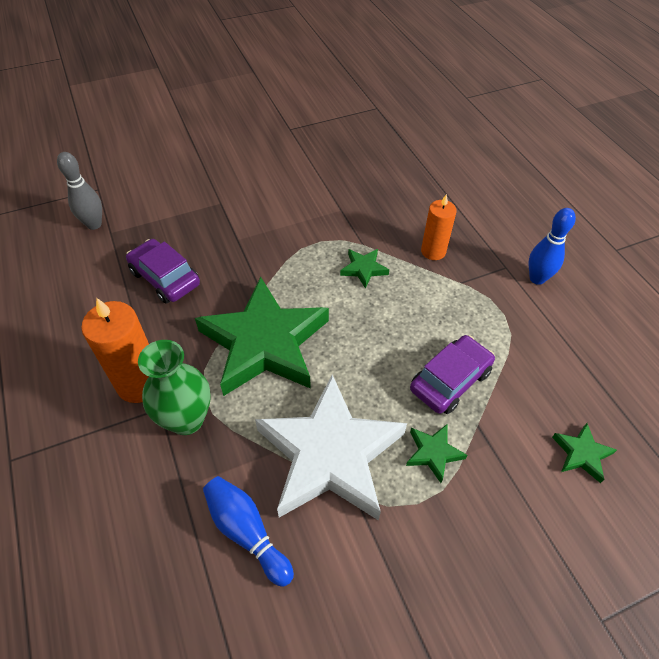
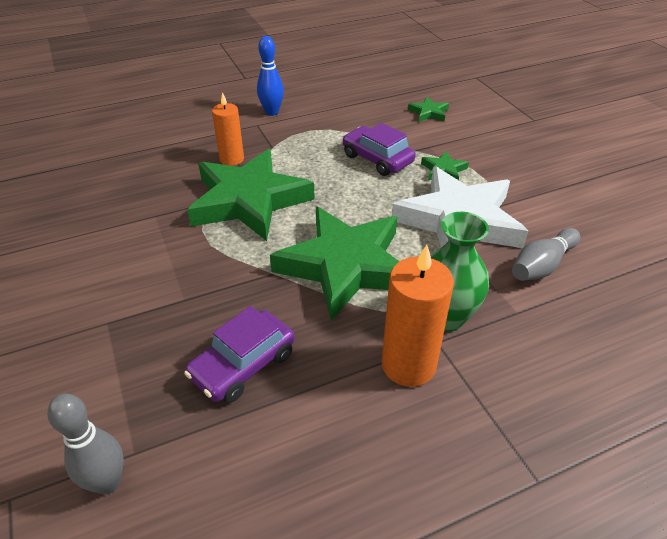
camera: 90 degrees left, 10 degrees down
blue bowling pin [203,476,294,587] -> grey bowling pin [512,228,580,281]
green star [340,249,389,289] -> green star [187,149,315,241], size x2.49

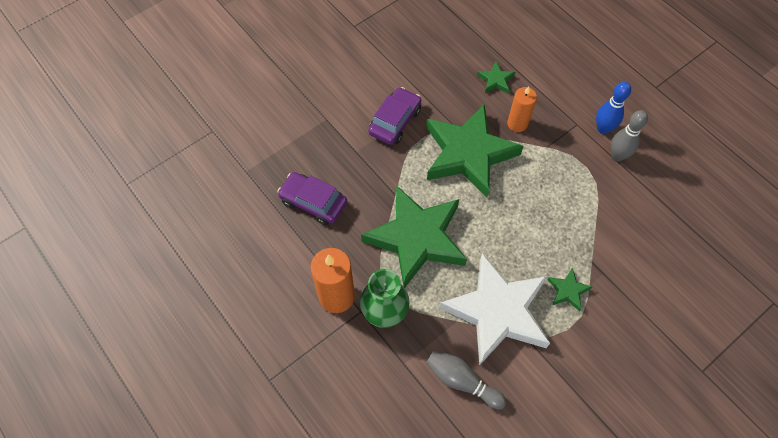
camera: 75 degrees right, 20 degrees up
grey bowling pin [47,394,124,494] -> grey bowling pin moved to [611,110,648,161]
purple car [343,123,416,176] -> purple car moved to [368,87,421,145]
green star [408,97,449,122] -> green star moved to [477,62,515,93]

